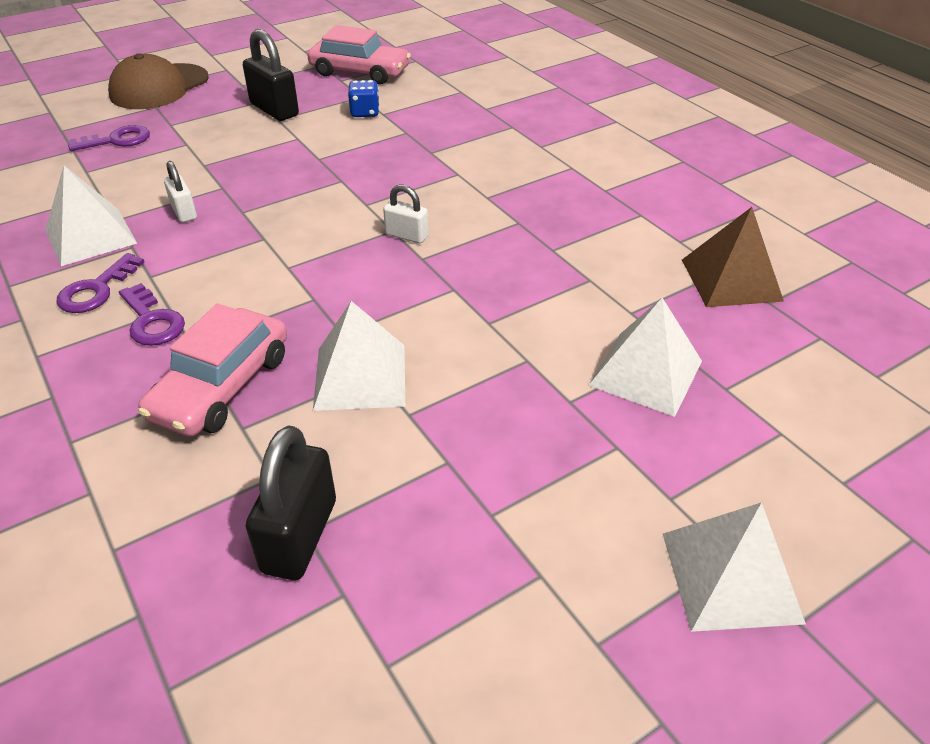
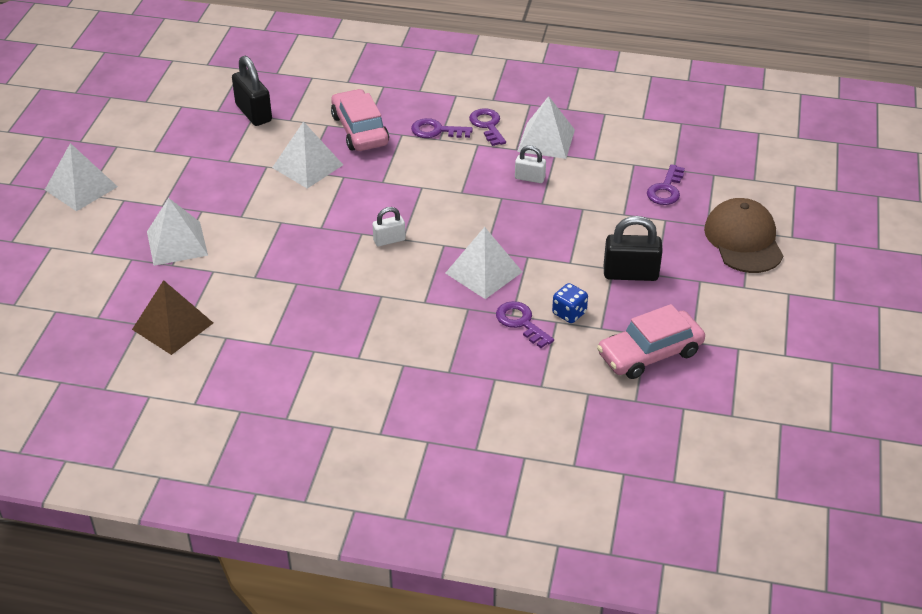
camera: 135 degrees right, 0 degrees up
none -> white pyramid [446,227,522,299]
none -> purple key [496,301,554,348]

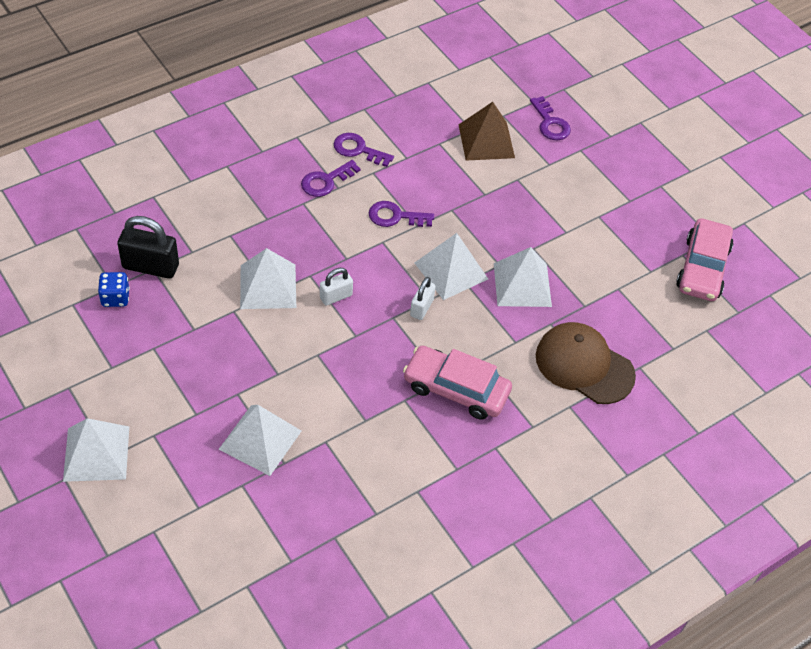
camera: 50 degrees left, 10 degrees up
brown pyramid [132,280,213,355] -> brown pyramid moved to [459,102,515,161]
pink car [331,89,389,151] -> pink car moved to [403,346,512,420]
purple key [496,301,554,348] -> purple key moved to [369,201,434,227]
white padlock [515,146,546,183] -> white padlock moved to [320,268,353,305]
white pyramid [517,96,575,159] -> white pyramid moved to [415,233,488,300]
blue dice [552,283,588,323] -> blue dice moved to [98,272,130,307]
black padlock [604,216,663,281] -> none
brown cap [704,198,783,273] -> brown cap moved to [536,322,636,404]

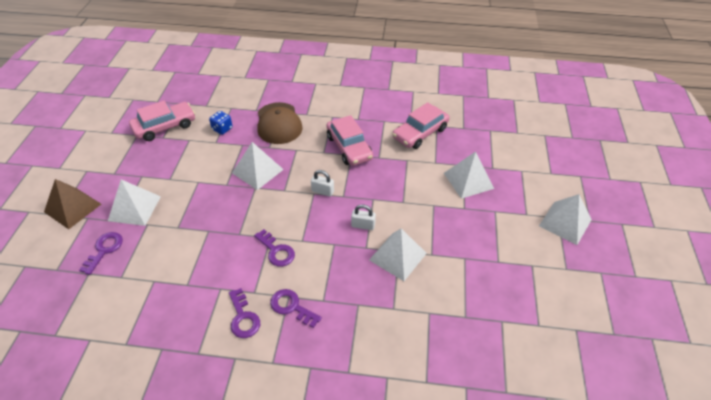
camera: 135 degrees left, 5 degrees down
blue dice [98,272,130,307] -> blue dice moved to [209,111,232,135]
black padlock [117,216,179,279] -> none
purple key [301,160,361,197] -> purple key turned 150 degrees counterclockwise [270,289,322,328]
white padlock [410,277,436,320] -> white padlock turned 45 degrees clockwise [311,170,334,196]
white pyramid [415,233,488,300] -> white pyramid moved to [108,179,161,226]
brown pyramid [459,102,515,161] -> brown pyramid moved to [44,179,101,229]
none -> pink car [393,102,450,149]

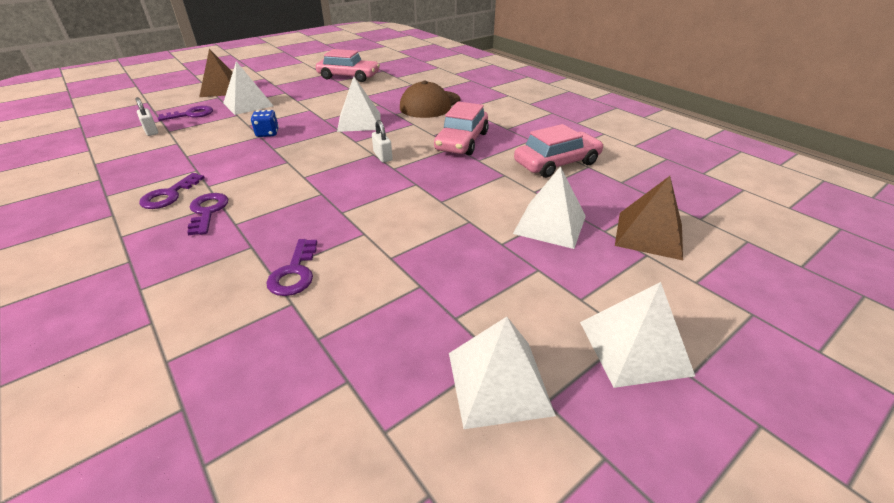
camera: 45 degrees right, 10 degrees down
blue dice [209,111,232,135] -> blue dice moved to [251,110,279,137]
purple key [254,229,295,267] -> purple key moved to [266,239,317,296]
white padlock [351,204,376,230] -> white padlock moved to [135,97,158,136]
white pyramid [369,229,427,281] -> white pyramid moved to [449,317,556,429]
pink car [393,102,450,149] -> pink car turned 150 degrees clockwise [514,124,604,178]
none -> brown pyramid [615,176,683,260]

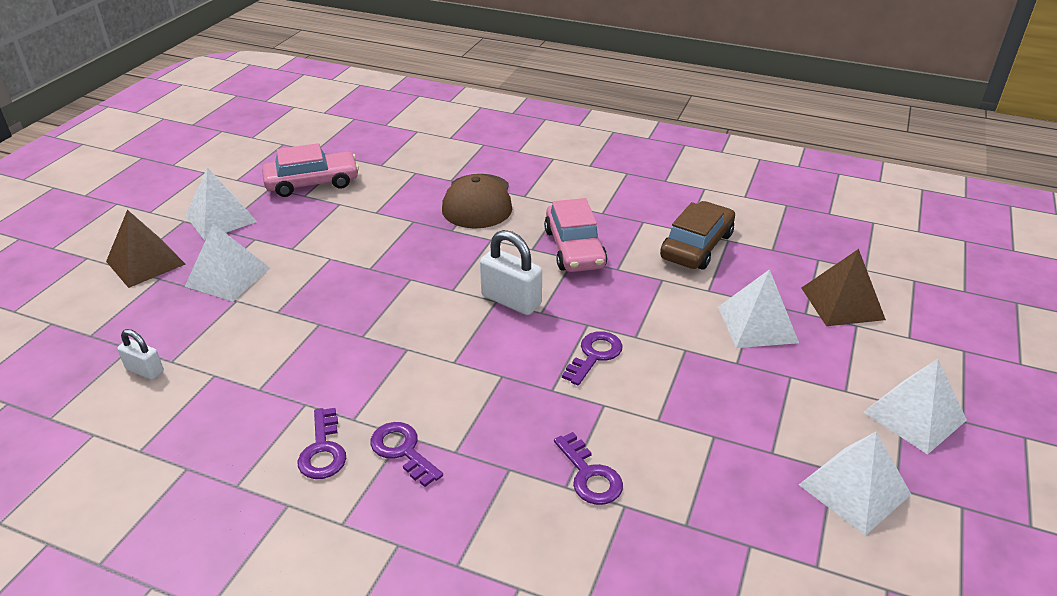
camera: 30 degrees left, 0 degrees up
purple key [158,106,213,121] -> purple key moved to [562,331,623,386]
blue dice [251,110,279,137] -> none
white pyramid [337,77,381,132] -> white pyramid moved to [185,167,257,240]
white padlock [372,120,393,162] -> white padlock [480,230,542,315], size x1.71
pink car [514,124,604,178] -> brown car [660,201,735,270]

